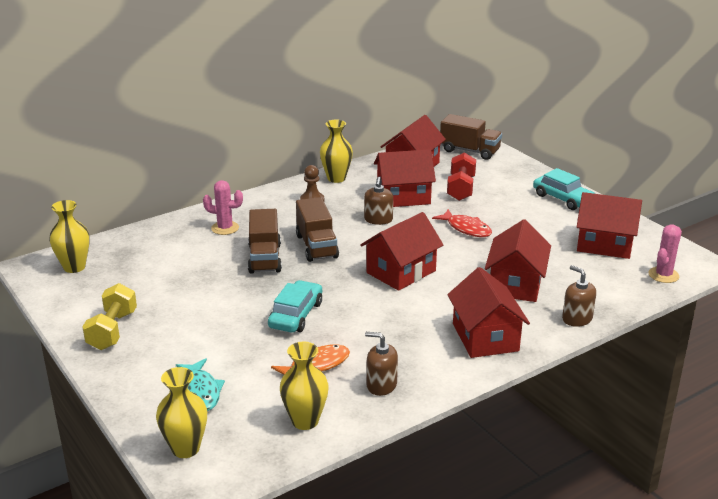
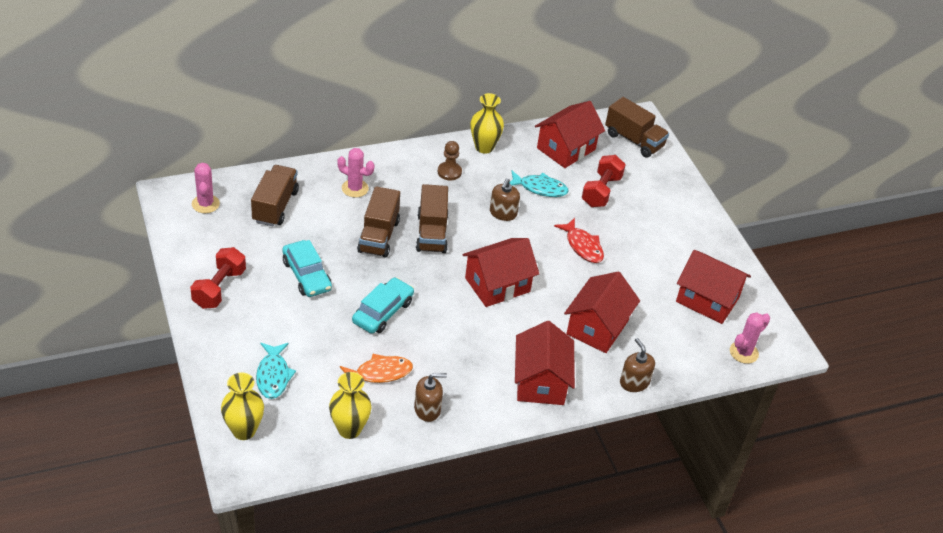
camera: 10 degrees right, 15 degrees up
yellow vase [49,200,90,273] -> pink cactus [192,163,220,213]
yellow dumbbell [82,283,137,350] -> red dumbbell [190,247,246,309]
brown soap dispenser [365,332,398,396] -> brown soap dispenser turned 135 degrees clockwise [414,373,447,422]
red house [374,149,436,207] -> turquoise fish [509,171,569,197]
turquoise car [533,168,596,210] -> turquoise car moved to [282,240,332,297]
none -> brown truck [251,165,299,226]

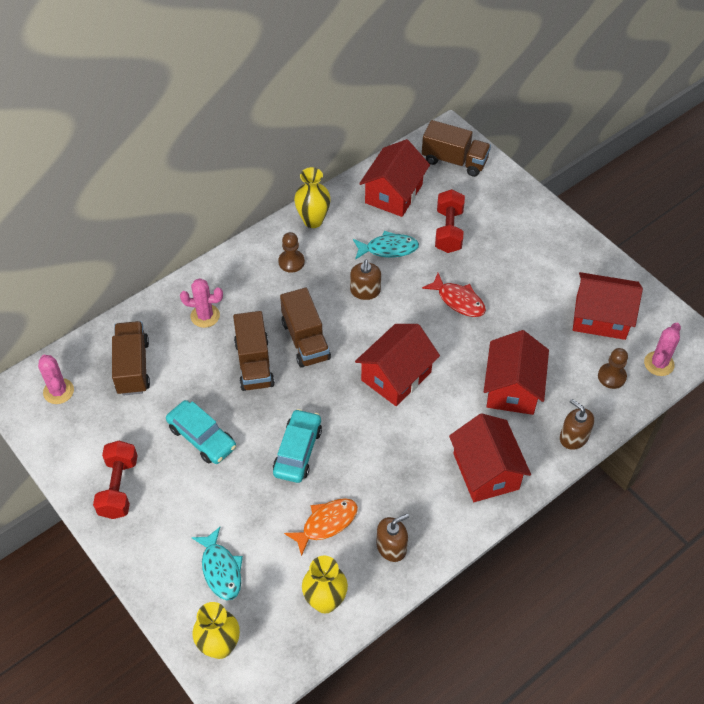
camera: 15 degrees left, 10 degrees up
none -> brown pawn [598,348,628,389]

